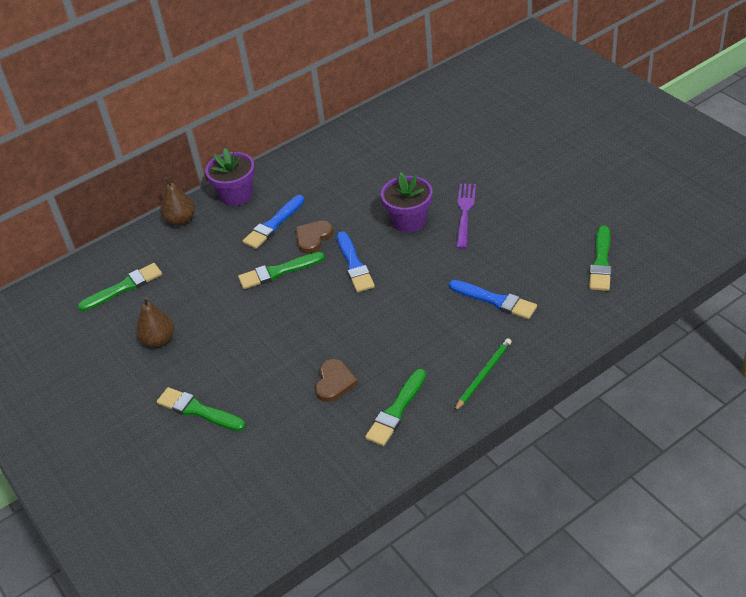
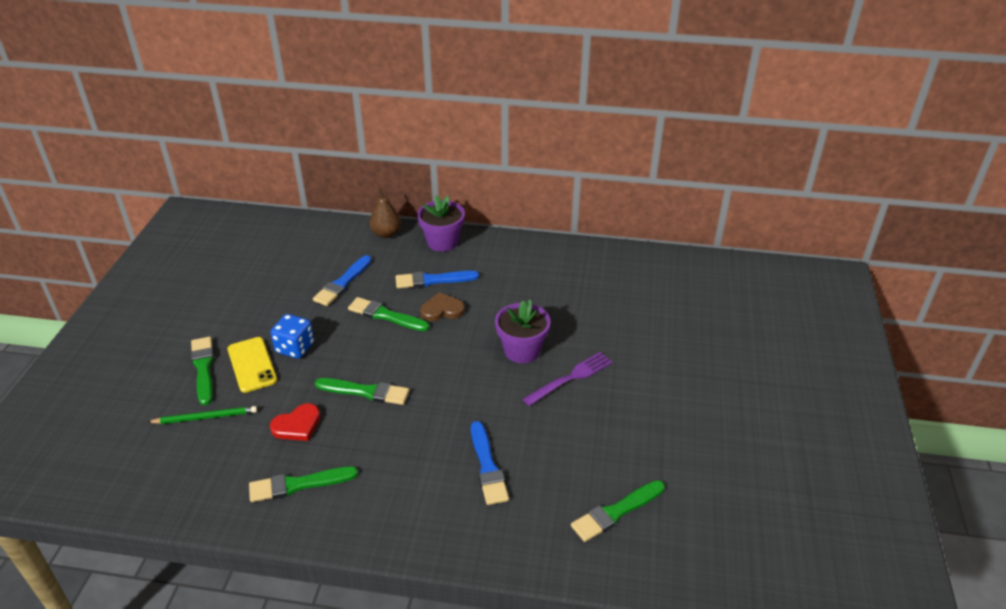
camera: 40 degrees right, 5 degrees down
green brush [78,263,162,311] -> green brush moved to [315,378,409,405]
brown pear [136,297,174,348] -> none
brown heart [315,359,358,402] -> red heart [270,403,320,441]
blue brush [337,231,375,293] -> blue brush moved to [313,255,372,306]
green pencil [454,338,512,412] -> green pencil moved to [148,406,257,424]
none -> yellow phone [228,337,277,393]
none -> blue dice [270,314,314,359]

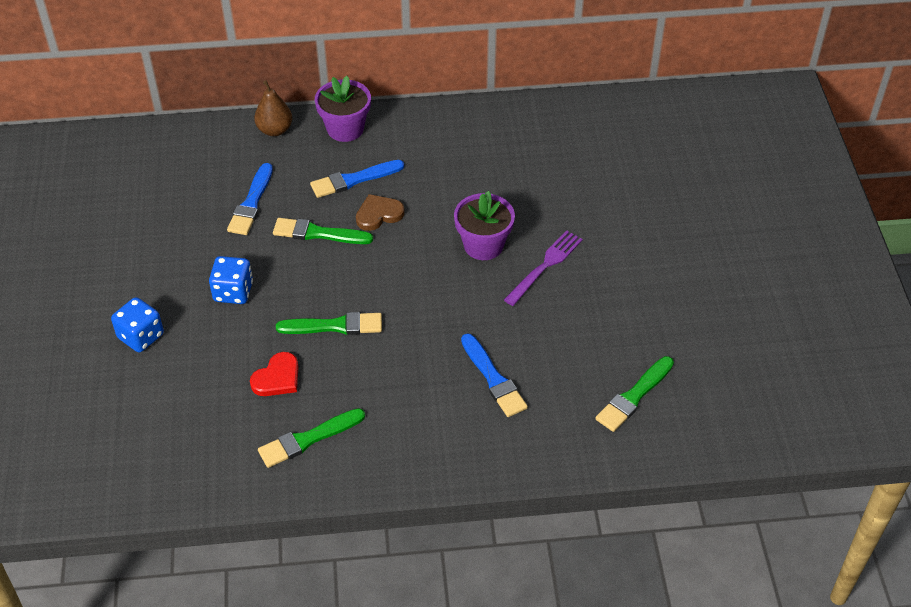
camera: 15 degrees left, 10 degrees up
green pencil [148,406,257,424] -> none
green brush [191,337,214,405] -> blue dice [111,297,164,352]
yellow phone [228,337,277,393] -> none

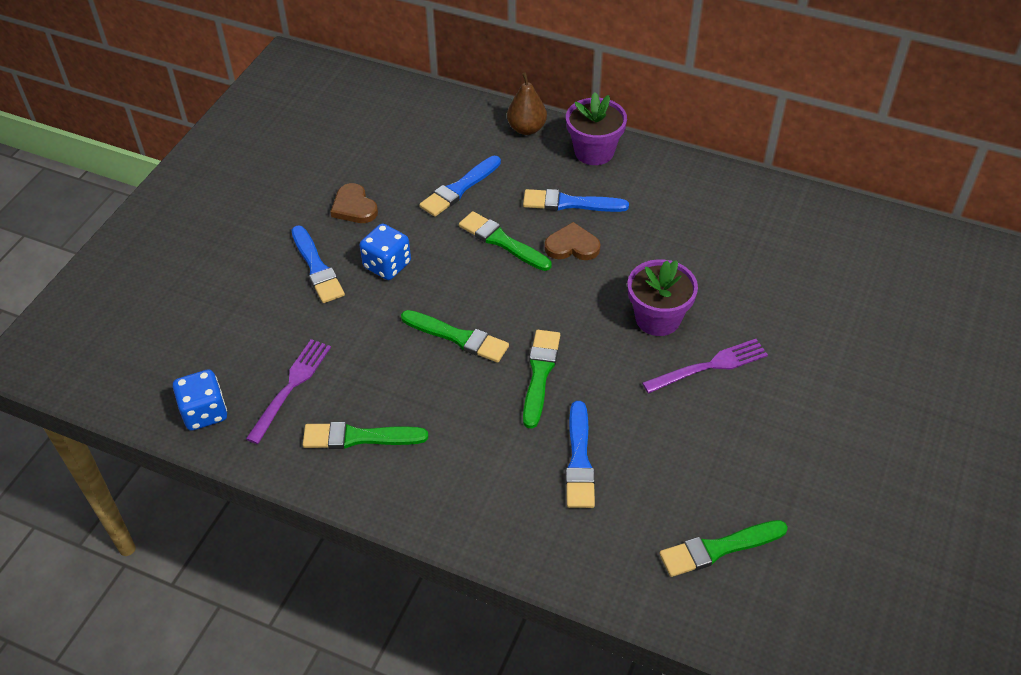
camera: 30 degrees right, 0 degrees up
blue dice [111,297,164,352] -> blue dice moved to [173,369,227,431]
red heart [250,352,299,396] -> none
none -> purple fork [246,339,331,444]
none -> blue brush [292,225,345,303]
none -> brown heart [330,183,378,223]
none -> green brush [523,330,560,429]

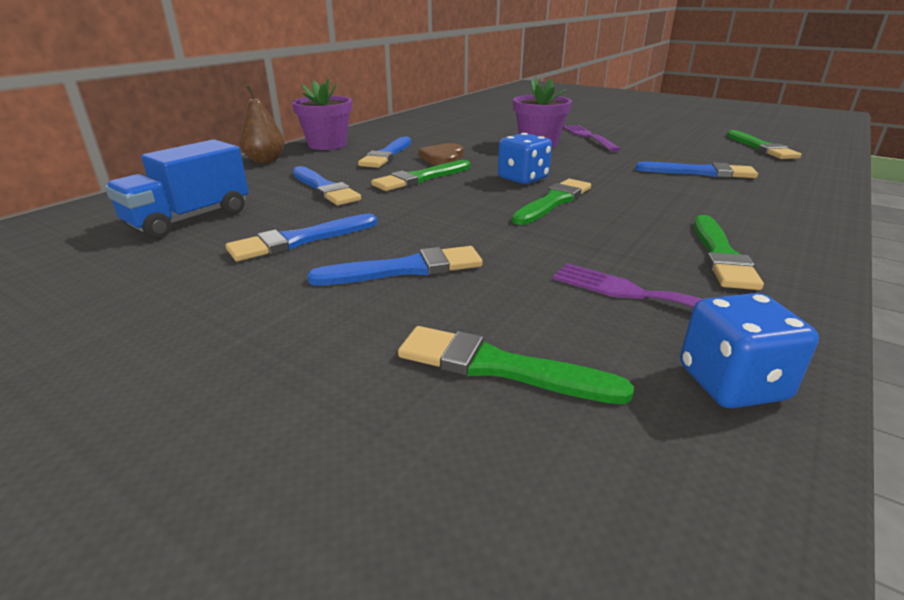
camera: 80 degrees left, 20 degrees down
brown heart [330,183,378,223] -> blue brush [226,213,377,261]
blue dice [360,223,411,280] -> blue dice moved to [498,133,552,184]
green brush [523,330,560,429] -> green brush moved to [398,326,634,404]
none -> blue truck [105,139,249,239]

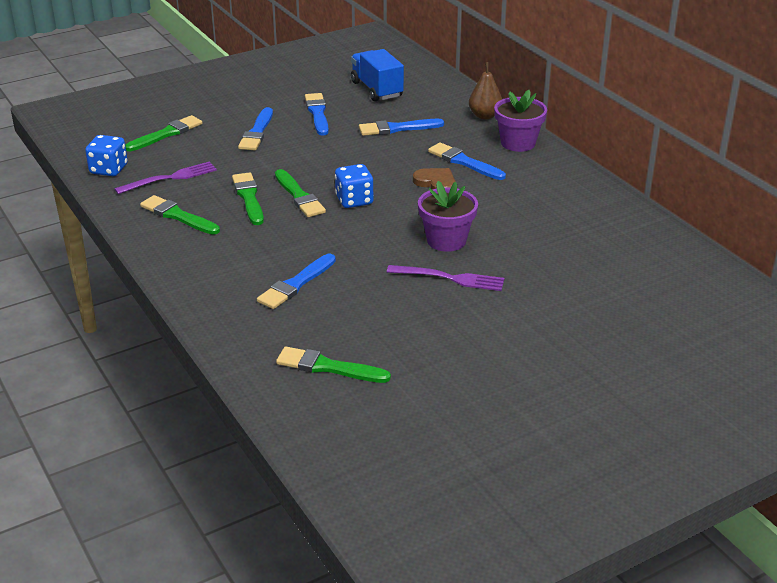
camera: 115 degrees right, 5 degrees up
green brush [371,160,470,191] -> green brush moved to [232,172,264,225]

